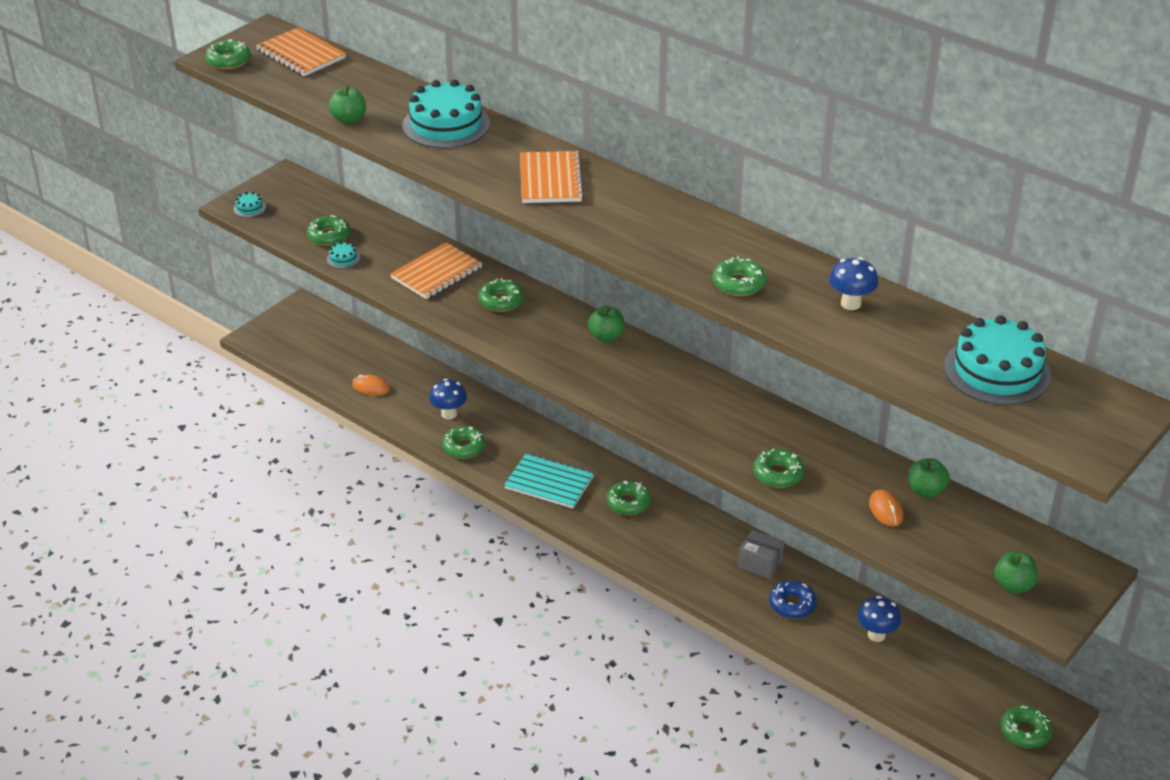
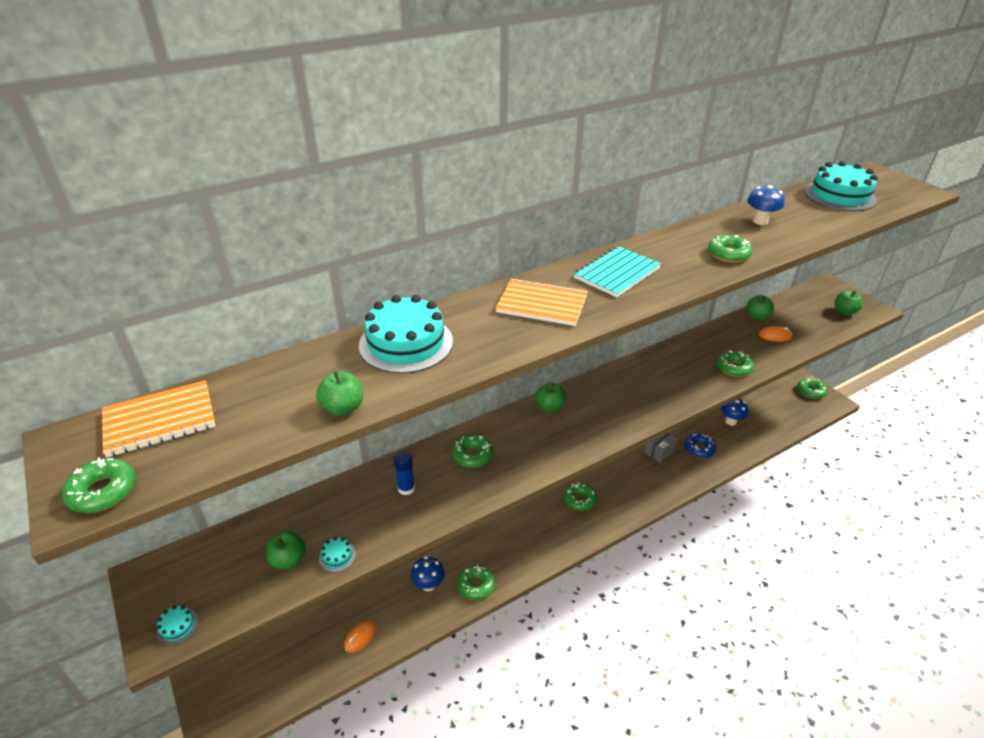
camera: 70 degrees left, 0 degrees up
green donut [307,215,350,246] -> green apple [266,531,306,569]
orange notebook [390,242,482,299] -> blue glue stick [394,451,415,495]
turquoise notebook [504,453,594,509] -> turquoise notebook moved to [574,246,661,297]

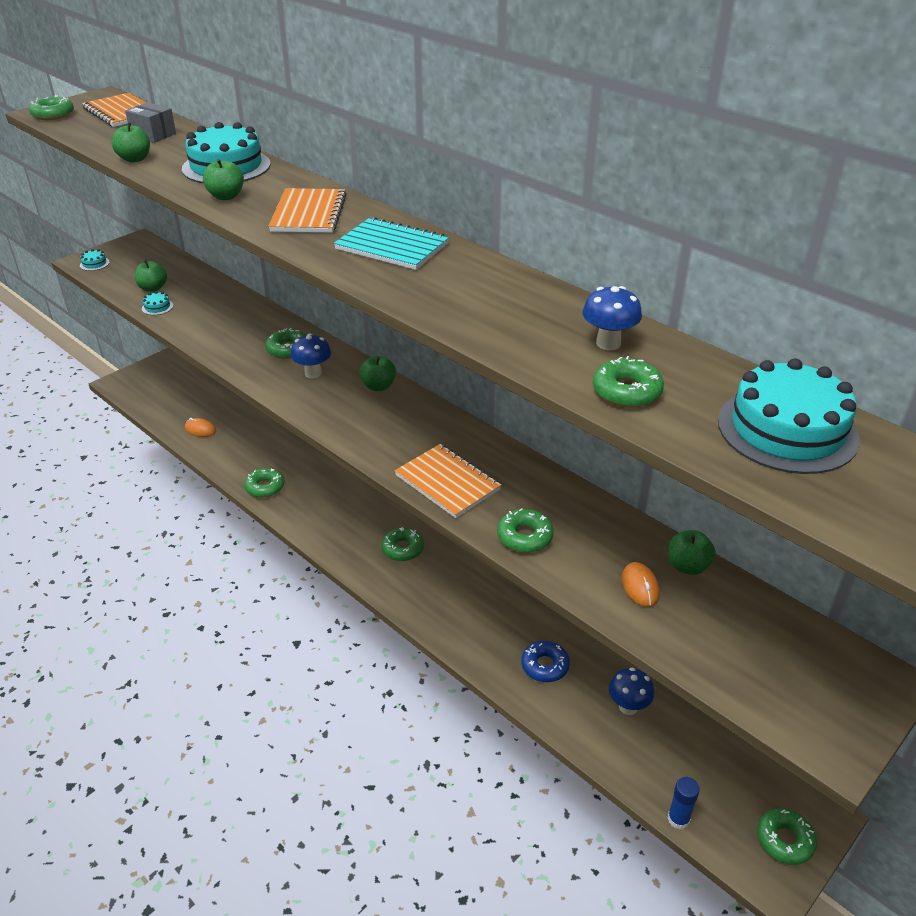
camera: 75 degrees right, 0 degrees up
blue glue stick [394,451,415,495] -> blue glue stick moved to [668,777,700,829]
blue mushroom [411,556,445,591] -> blue mushroom moved to [290,334,331,378]
grey box [644,433,678,463] -> grey box moved to [125,102,176,143]
green donut [708,235,753,263] -> green donut moved to [593,356,664,407]
green apple [834,290,863,315] -> green apple moved to [203,159,244,200]
none -> orange notebook [395,444,501,518]

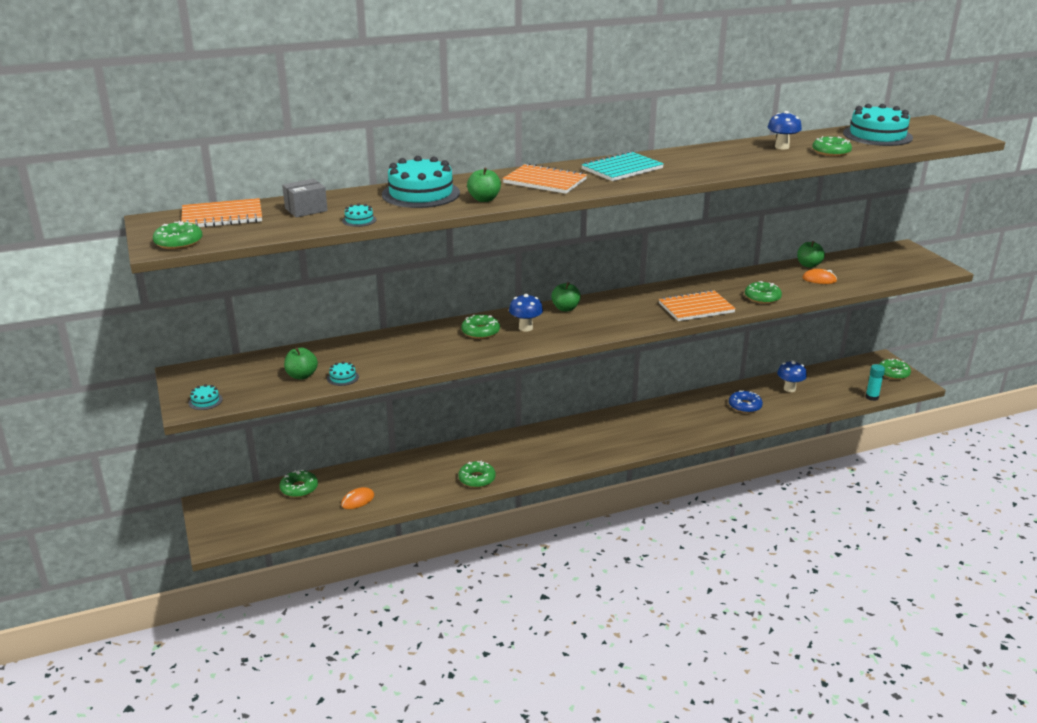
camera: 65 degrees left, 10 degrees down
green apple [111,122,150,163] -> turquoise cake [342,203,377,227]
green donut [381,527,424,561] -> green donut moved to [280,470,318,498]
blue glue stick [668,777,700,829] -> turquoise glue stick [866,364,885,401]

